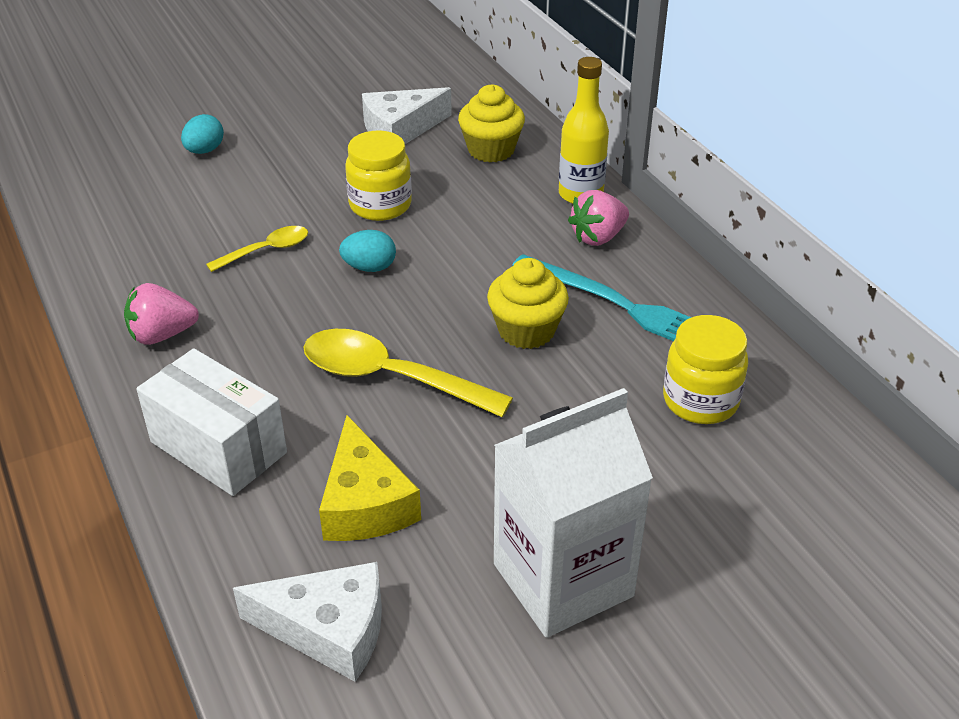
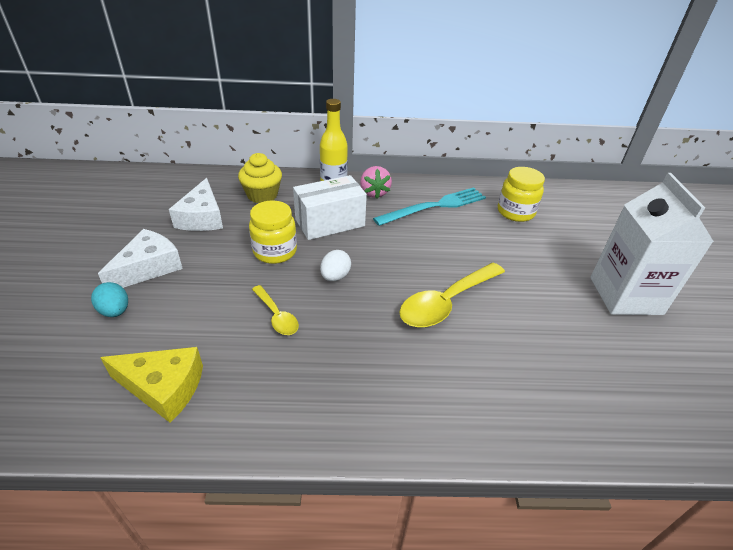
camera: 65 degrees left, 0 degrees up
pink strawberry [124,283,199,345] -> none
white box [136,348,287,496] -> white box moved to [293,175,367,240]
yellow spoon [206,226,308,272] -> yellow spoon turned 150 degrees clockwise [252,285,299,335]
white cheese [233,562,382,682] -> white cheese moved to [98,229,183,288]
yellow cheese [319,415,421,541] -> yellow cheese moved to [100,347,203,423]
turquoise egg [339,230,396,272] -> white egg [320,250,351,281]
yellow cupcake [487,258,569,349] -> none

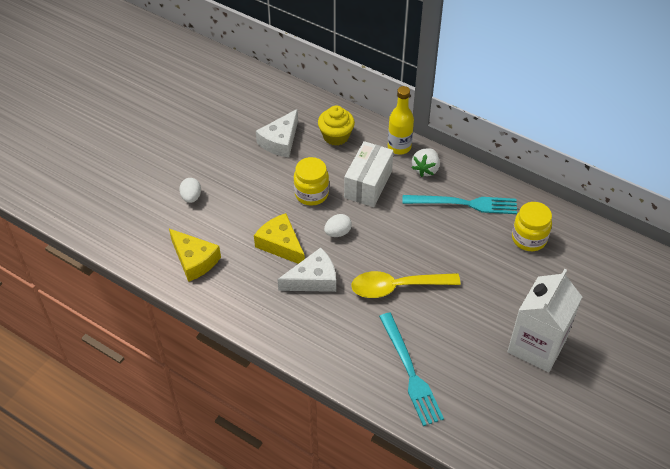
camera: 35 degrees right, 10 degrees up
turquoise egg [91,282,128,317] -> white egg [179,178,201,203]
white cheese [98,229,183,288] -> white cheese moved to [277,248,336,292]
yellow spoon [252,285,299,335] -> yellow cheese [254,213,305,264]
white box [293,175,367,240] -> white box turned 75 degrees counterclockwise [344,141,394,207]
pink strawberry [360,166,392,199] -> white strawberry [412,148,440,177]
none -> turquoise fork [379,312,444,426]

